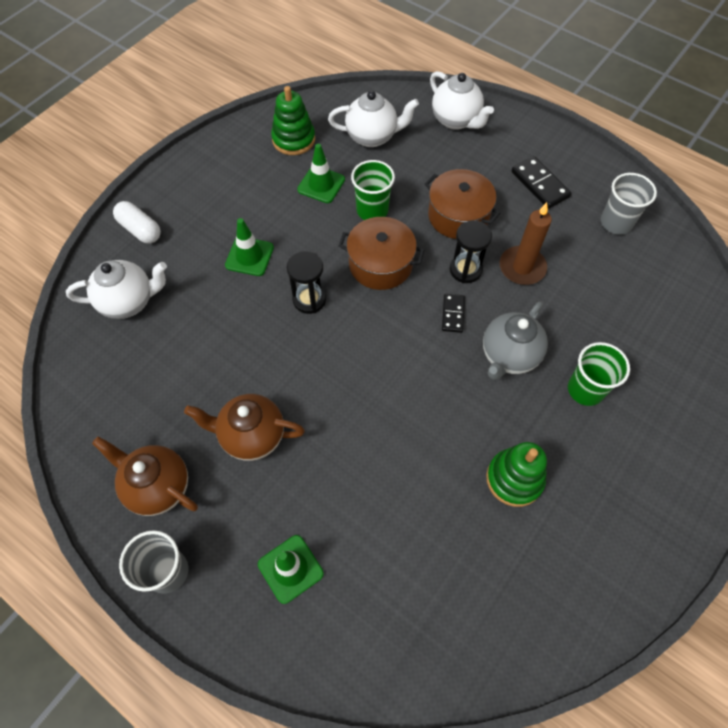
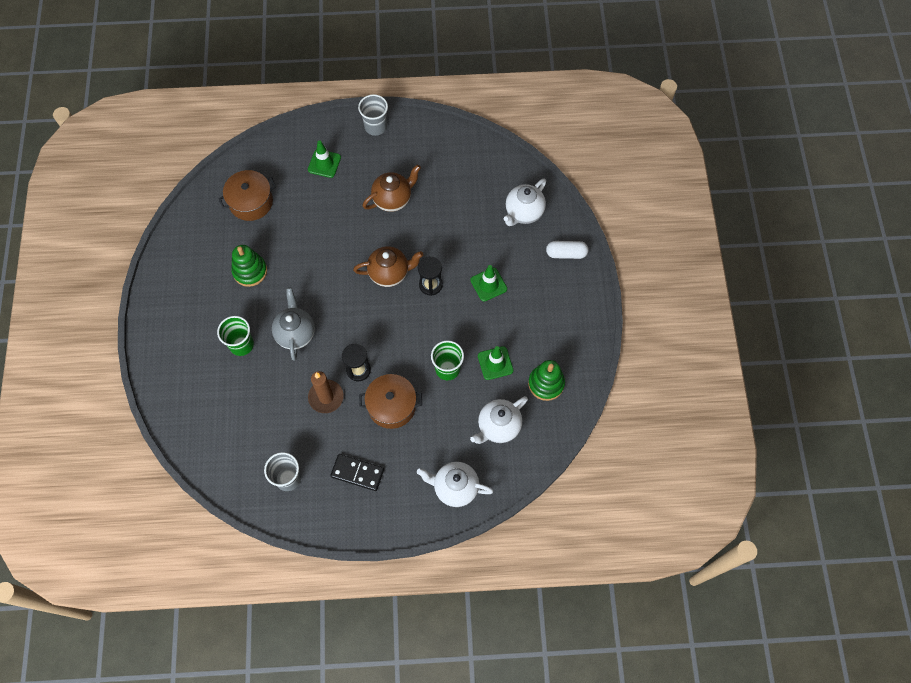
camera: 140 degrees right, 5 degrees up
brown teapot [92,436,198,516] -> brown teapot moved to [353,246,423,287]
brown pot [339,217,424,290] -> brown pot moved to [218,170,276,221]
black domino [442,294,465,333] -> none

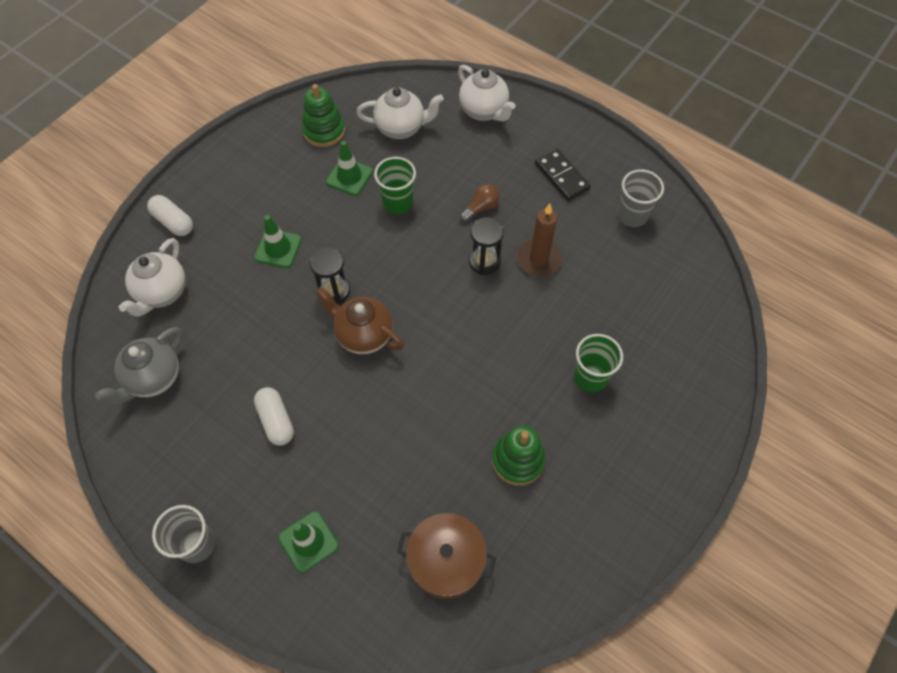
camera: 140 degrees left, 5 degrees down
grey teapot [272,287,315,361] -> grey teapot moved to [95,327,183,404]
brown pot [359,374,422,429] -> brown light bulb [459,184,500,222]
brown teapot [363,164,421,212] -> white capsule [254,387,294,446]
white teapot [504,178,546,226] -> white teapot turned 120 degrees clockwise [119,238,186,317]

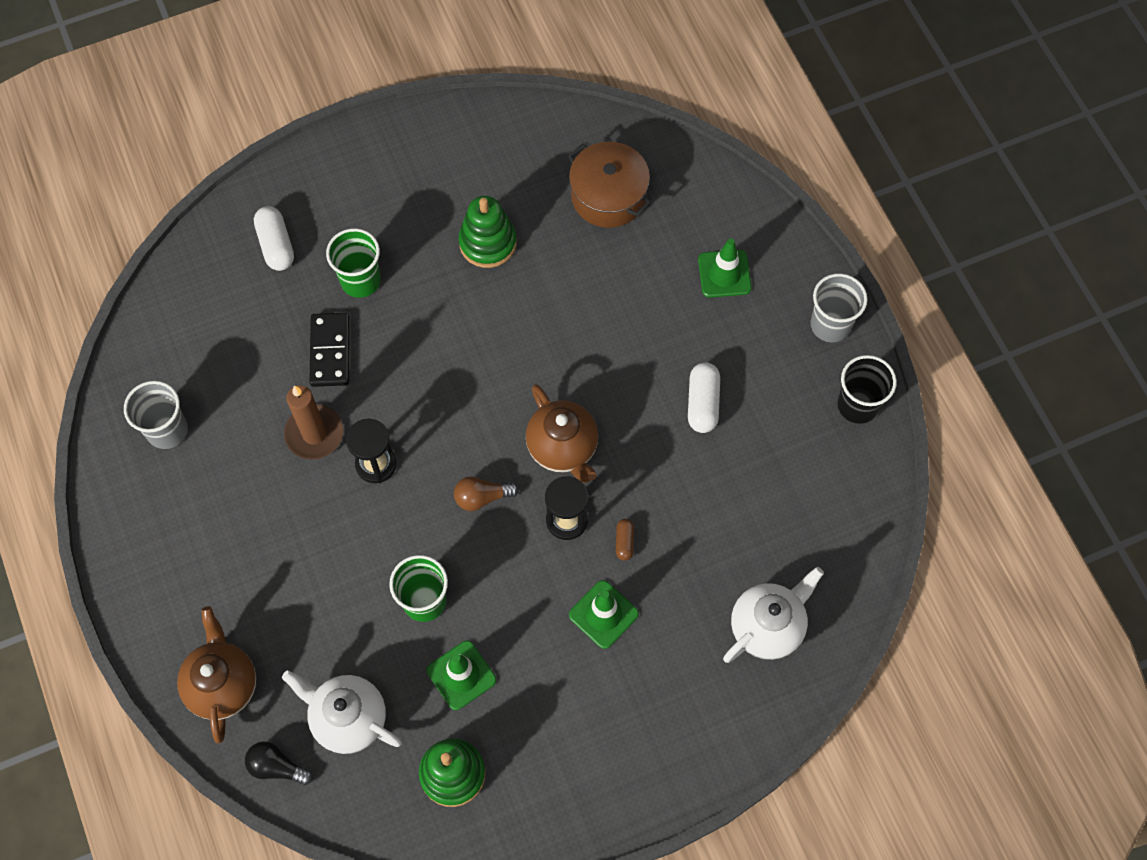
camera: 150 degrees left, 5 degrees up
grey teapot [95,327,183,404] -> none
white capsule [147,195,193,236] -> white capsule moved to [254,206,294,271]
white teapot [458,65,515,121] -> brown teapot [177,606,256,744]
brown light bulb [459,184,500,222] -> brown light bulb moved to [454,476,519,511]
black domino [535,149,591,201] -> black domino moved to [309,313,350,387]
none -> black light bulb [245,741,313,785]
none -> brown capsule [616,519,634,561]
none -> black cup [837,355,897,424]

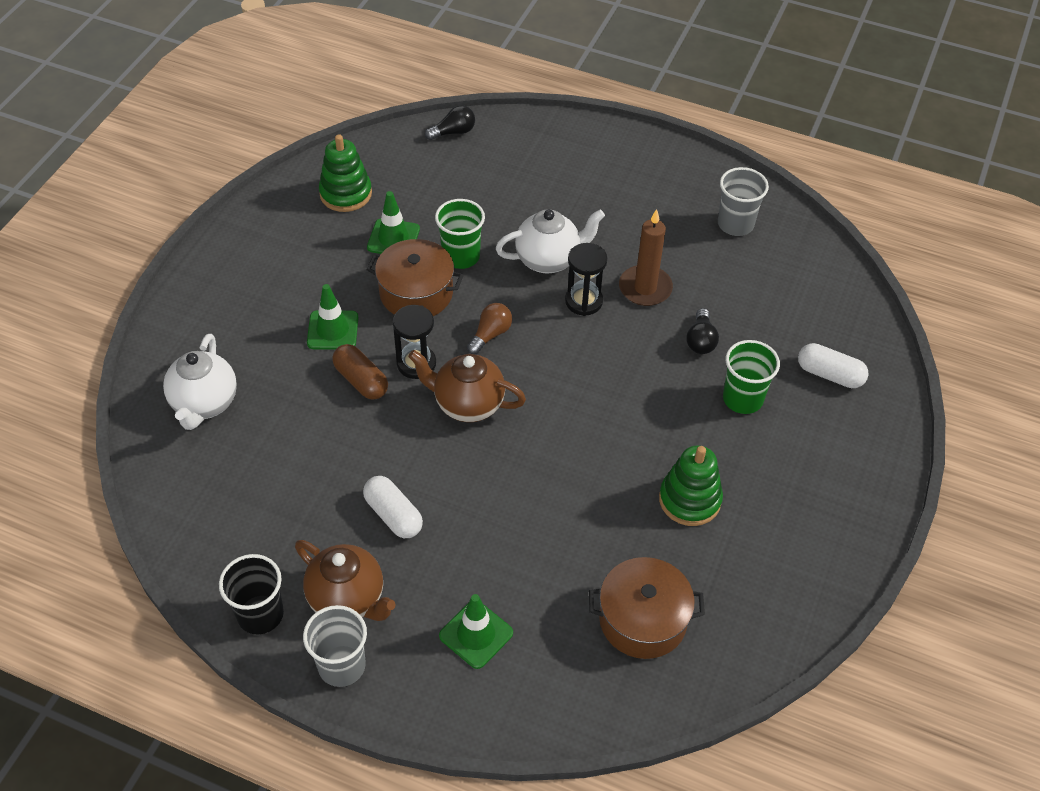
camera: 135 degrees right, 15 degrees down
brown teapot [177,606,256,744] -> brown teapot moved to [295,540,396,621]
white teapot [282,670,402,754] -> white teapot moved to [495,209,605,274]
black domino [309,313,350,387] -> black light bulb [686,308,719,354]
brown capsule [616,519,634,561] -> brown capsule [332,344,388,400], size x1.78
none -> brown pot [366,239,464,316]

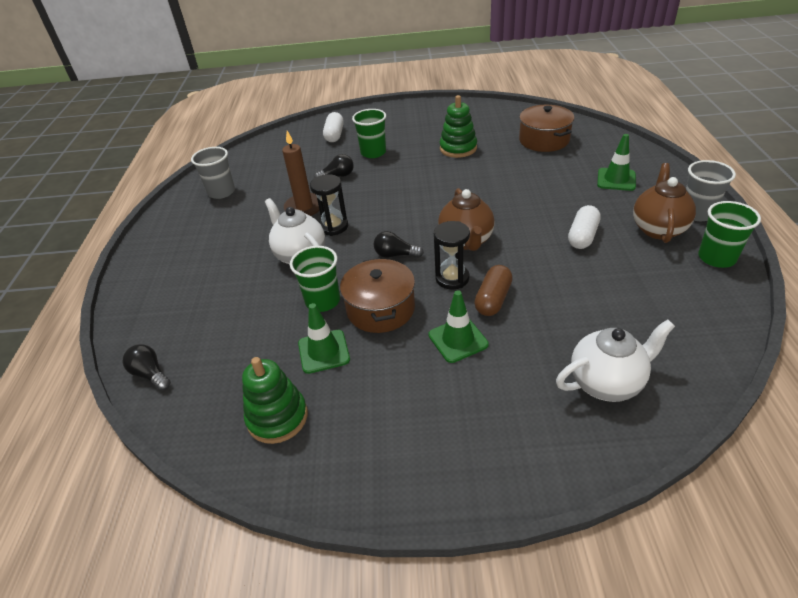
camera: 110 degrees left, 10 degrees down
black cup [219,554,284,634] -> green cup [698,201,761,268]
brown light bulb [467,303,512,354] -> black light bulb [374,231,424,258]

